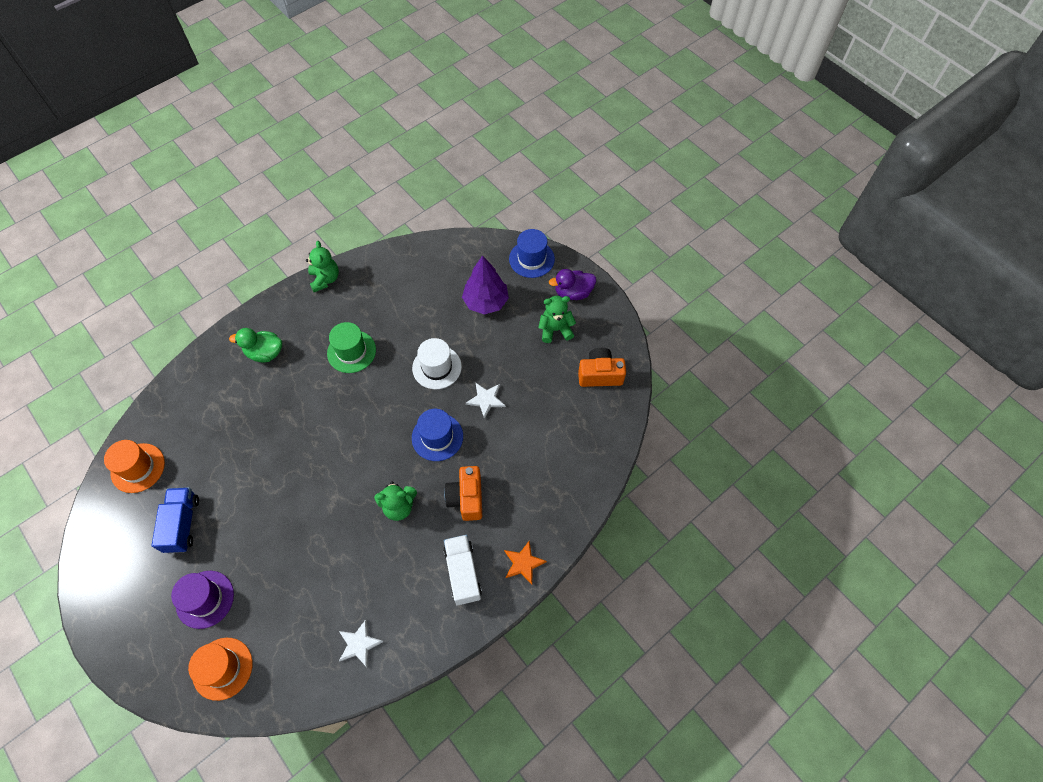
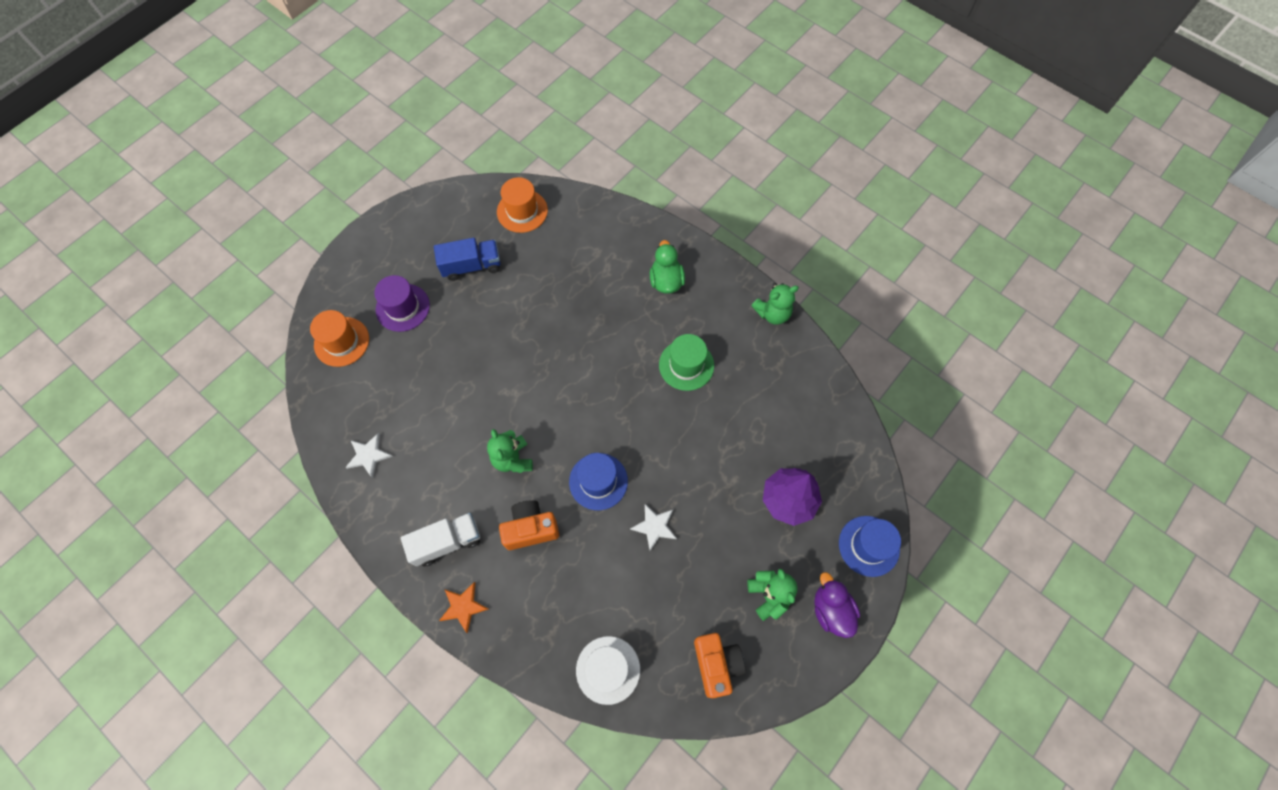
camera: 80 degrees right, 5 degrees up
white hat [412,338,462,389] -> white hat moved to [576,636,640,705]

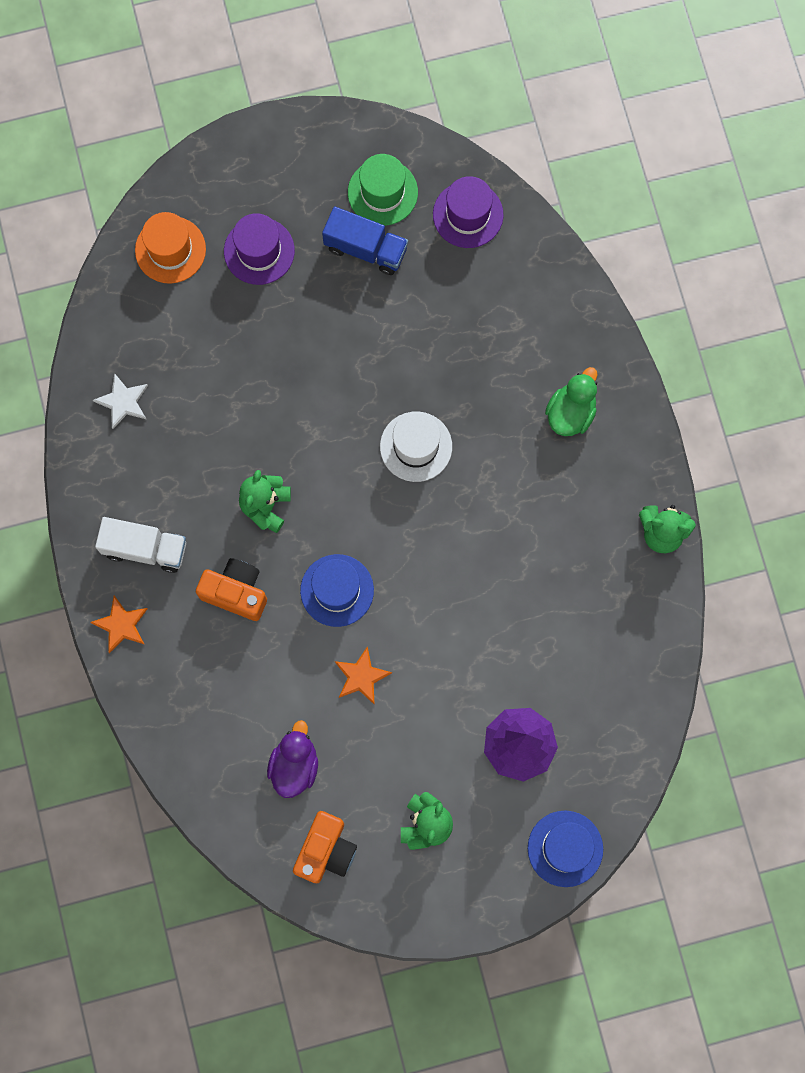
camera: 35 degrees right, 10 degrees up
orange hat [497,177,548,233] -> purple hat [433,176,503,248]
white hat [576,636,640,705] -> white hat moved to [380,412,452,482]
white star [630,504,677,550] -> orange star [335,646,392,705]
green hat [659,334,714,391] -> green hat moved to [348,154,418,226]
purple duck [814,572,860,638] -> purple duck moved to [267,720,318,798]

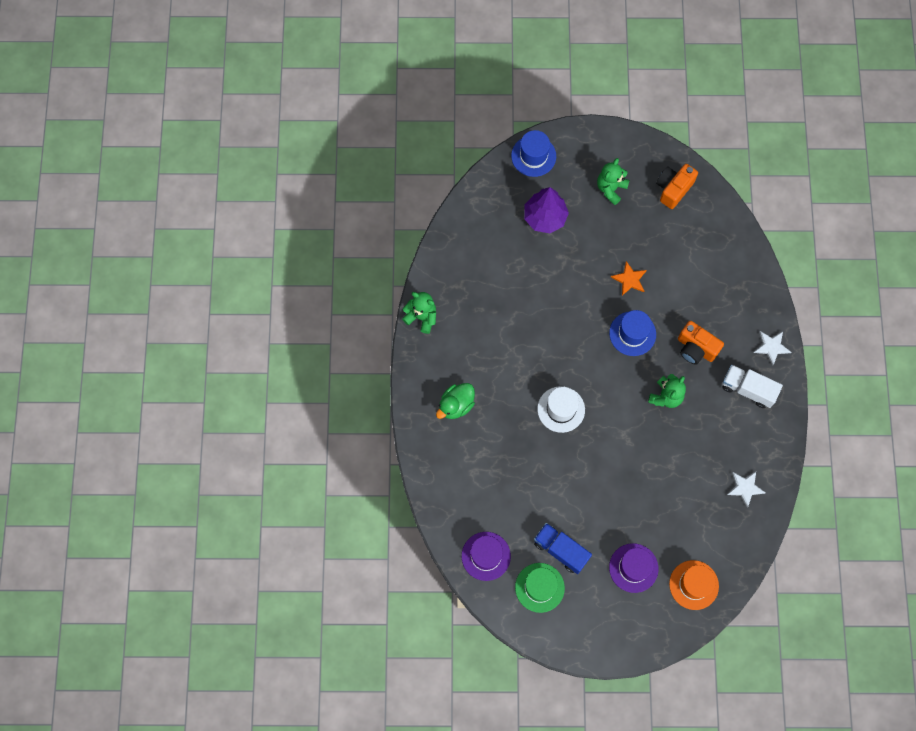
camera: 165 degrees left, 5 degrees down
orange star [90,596,148,653] -> white star [754,331,791,365]
purple duck [267,720,318,798] -> none

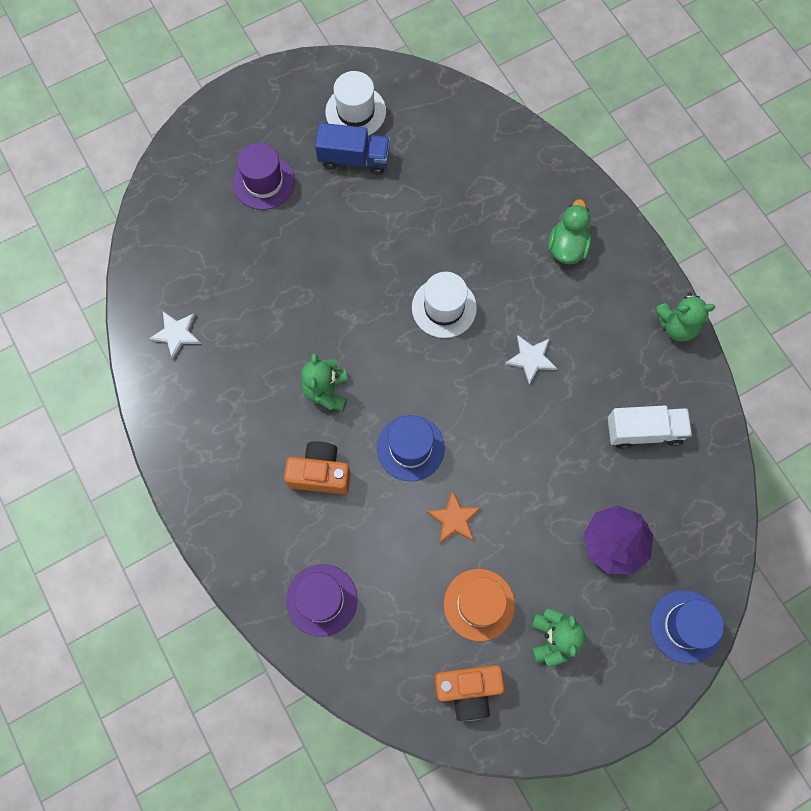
camera: 150 degrees right, 0 degrees up
purple hat [462,532,511,581] -> purple hat moved to [286,564,358,637]
green hat [515,563,565,613] -> white hat [325,71,386,136]
orange camera [656,164,698,209] -> orange camera turned 75 degrees clockwise [434,665,505,721]
orange hat [669,560,719,610] -> orange hat moved to [444,569,515,641]
white truck [722,365,783,408] -> white truck moved to [608,406,692,449]
white star [754,331,791,365] -> white star moved to [505,335,558,385]

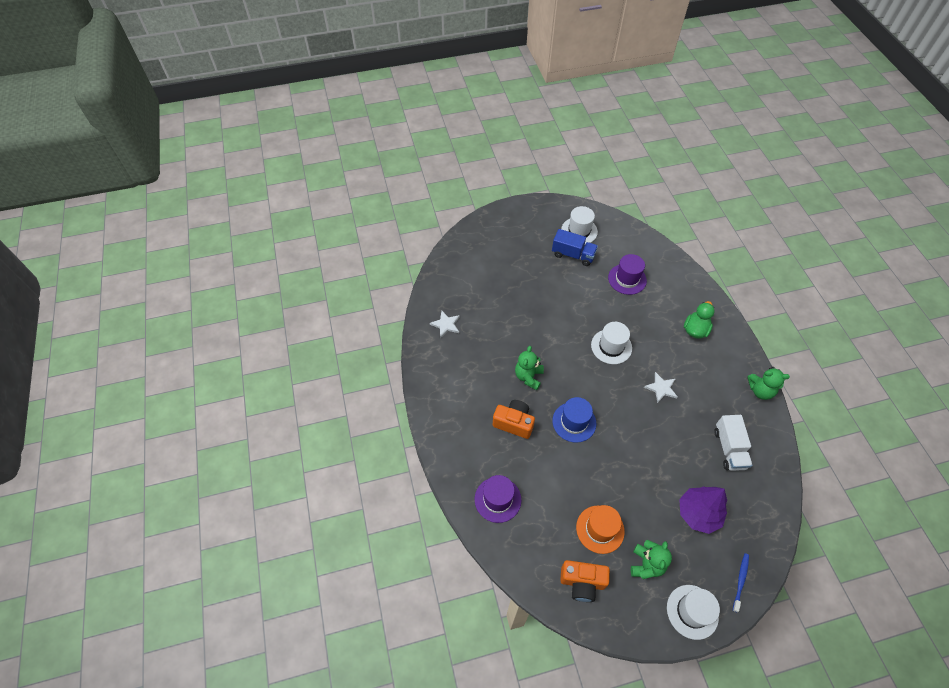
camera: 15 degrees right, 15 degrees down
purple hat [233,143,295,210] -> purple hat moved to [608,254,647,295]
orange star [427,490,481,543] -> none
white truck [608,406,692,449] -> white truck turned 75 degrees clockwise [714,415,753,471]
blue hat [650,590,724,664] -> blue toothbrush [733,553,749,613]
none -> white hat [667,585,720,640]

